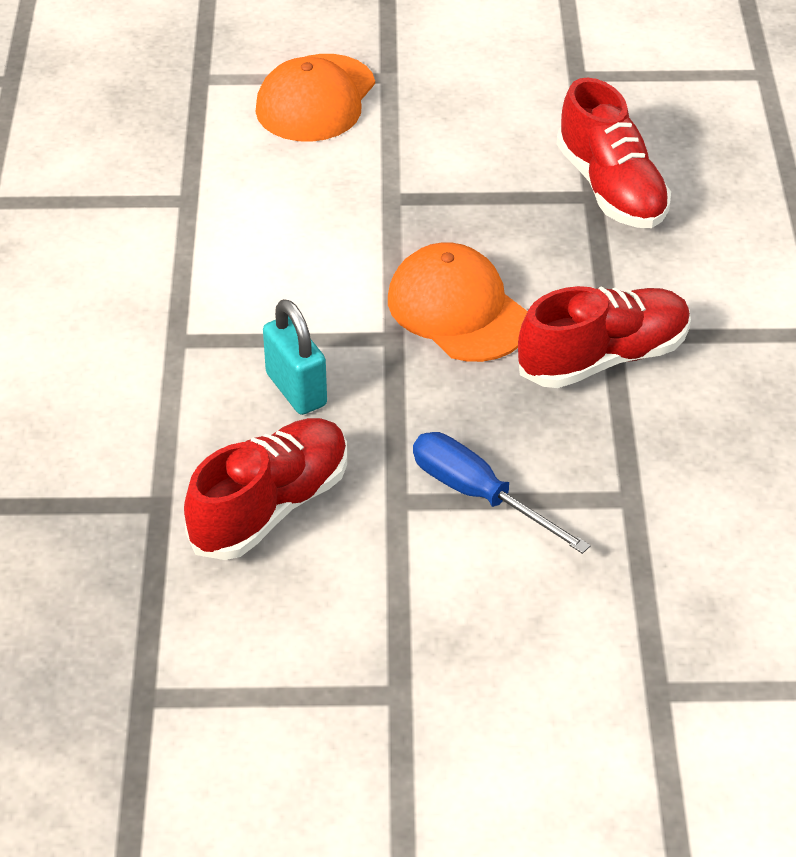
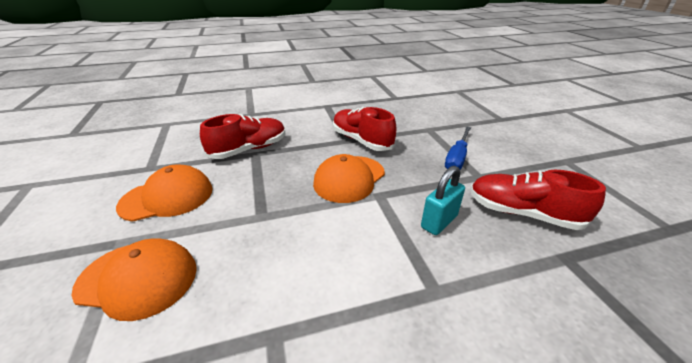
camera: 105 degrees left, 10 degrees down
none -> orange cap [116,164,212,222]

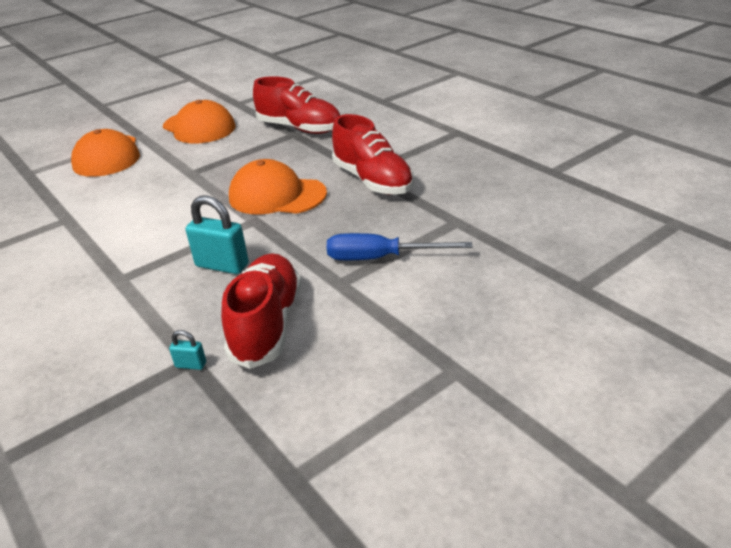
camera: 70 degrees right, 0 degrees up
red shoe [333,107,397,151] -> red shoe turned 120 degrees clockwise [332,114,414,195]
none -> turquoise padlock [169,330,206,370]

